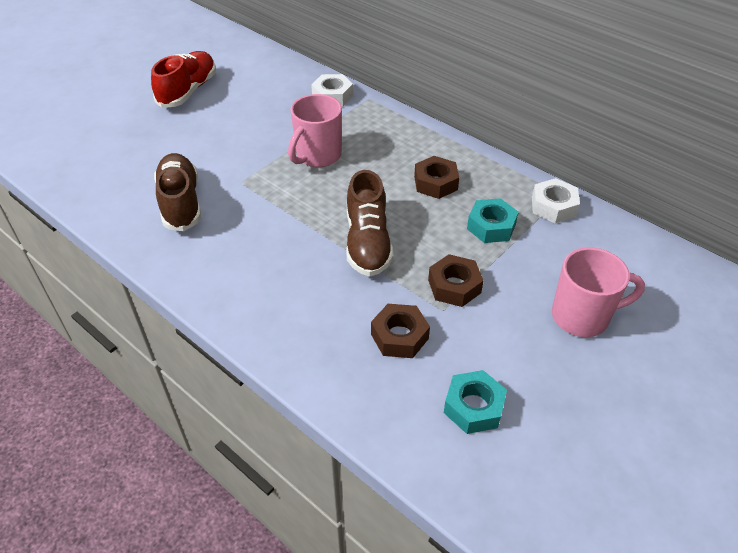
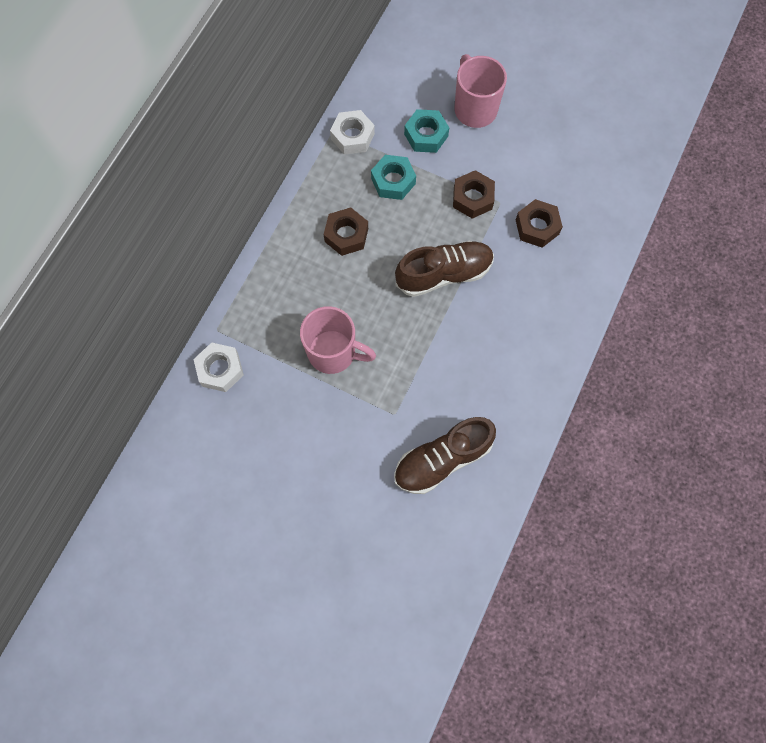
camera: 105 degrees left, 25 degrees up
red shoe [151,51,216,108] -> none
turquoise nut [444,370,507,434] -> turquoise nut moved to [404,109,449,153]

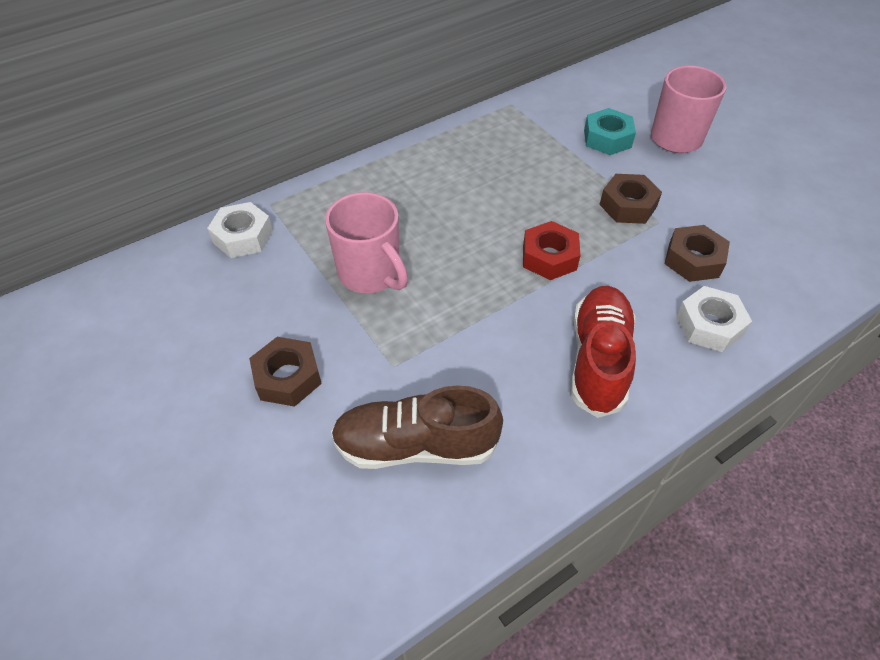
camera: 30 degrees right, 20 degrees down
brown nut [324,207,368,256] -> brown nut moved to [249,337,322,407]
white nut [330,110,375,155] -> white nut moved to [676,286,752,352]
turquoise nut [371,155,416,200] -> none
brown shoe [395,241,494,297] -> red nut [523,221,581,280]
none -> red shoe [571,286,636,418]

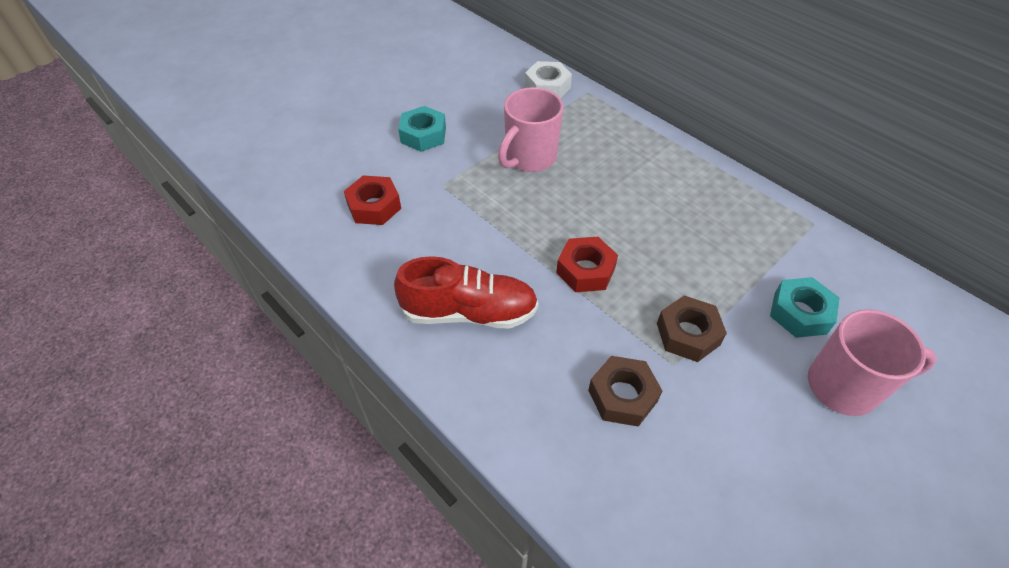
camera: 80 degrees right, 0 degrees up
brown nut [249,337,322,407] -> turquoise nut [398,106,446,152]
brown shoe [331,386,503,469] -> red nut [344,175,401,225]
white nut [676,286,752,352] -> none

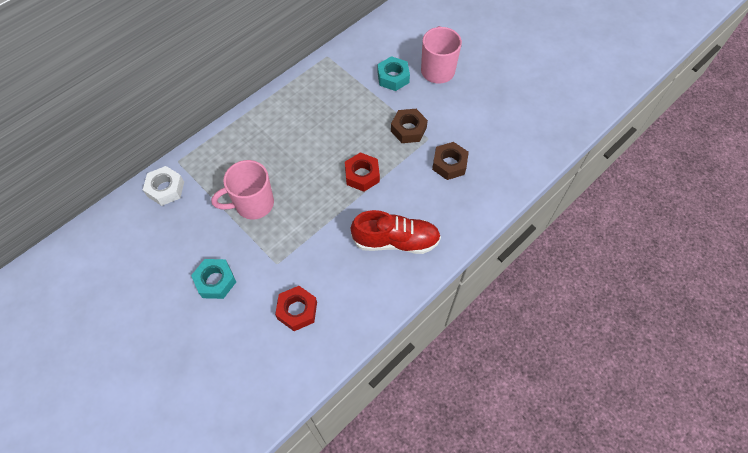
camera: 90 degrees left, 10 degrees up
red shoe [394,256,539,328] -> red shoe turned 90 degrees clockwise [351,210,441,254]
pink mug [498,87,563,172] -> pink mug turned 120 degrees clockwise [211,160,274,220]

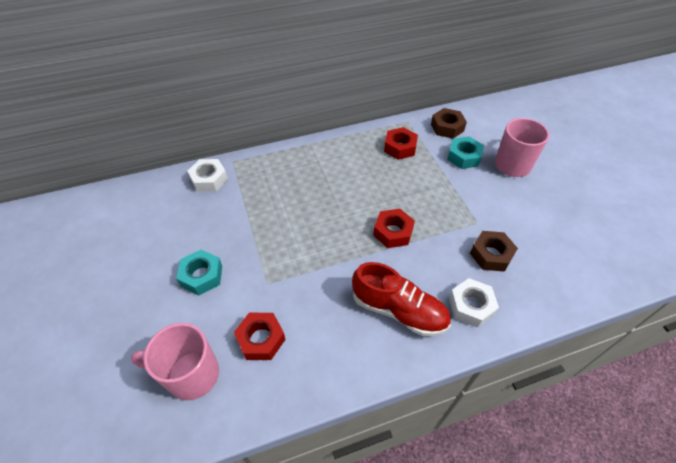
camera: 25 degrees right, 10 degrees down
pink mug [211,160,274,220] -> pink mug moved to [131,323,219,400]
brown nut [391,109,428,143] -> brown nut moved to [431,108,467,139]
none -> red nut [384,127,418,160]
none -> white nut [449,278,499,328]

